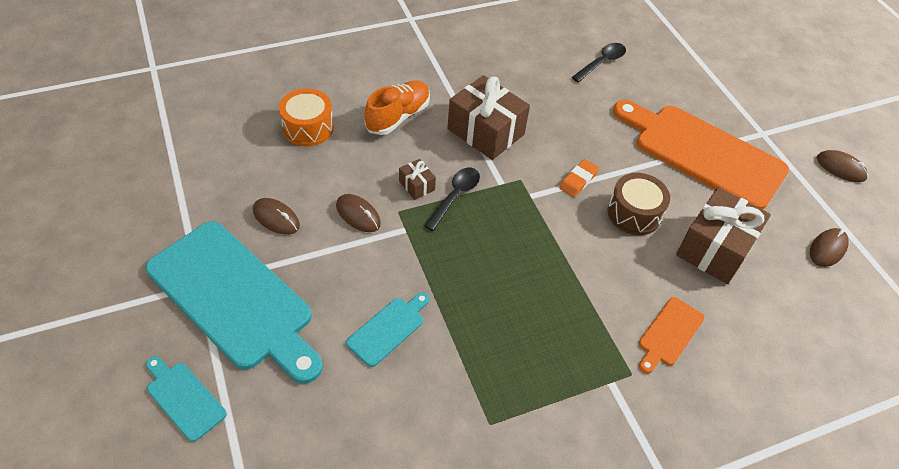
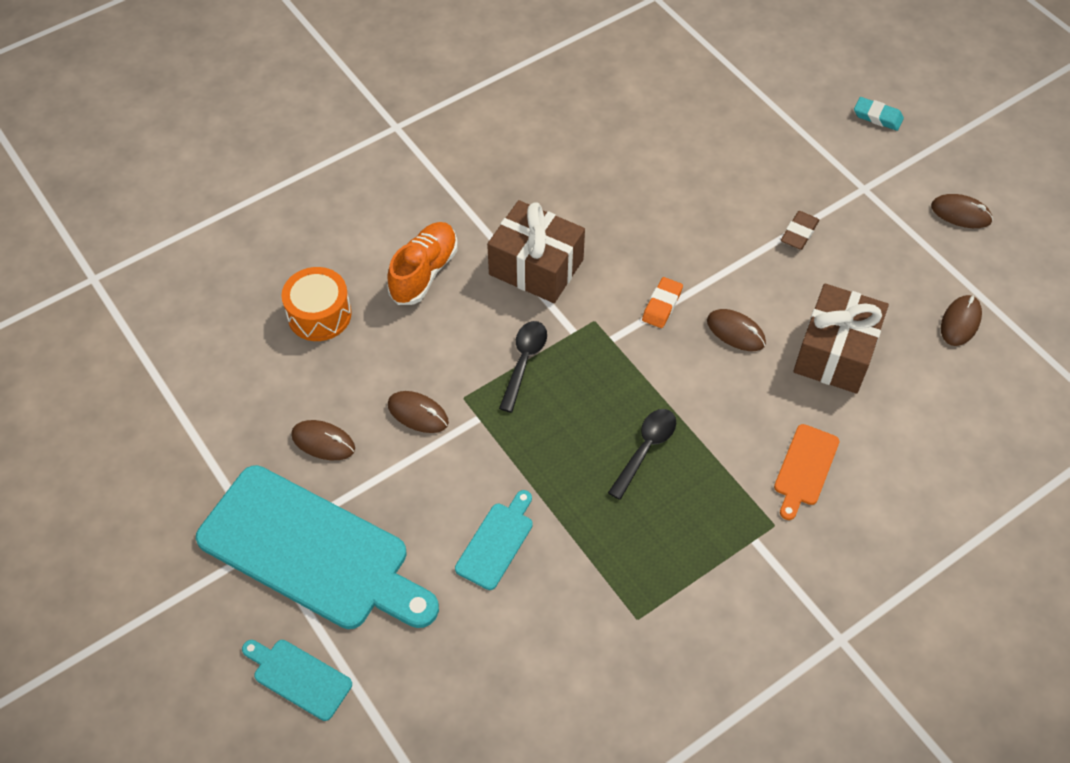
camera: 10 degrees left, 5 degrees up
brown gift [399,159,436,200] -> none
black spoon [572,43,626,82] -> black spoon moved to [608,409,676,500]
brown drum [607,173,670,235] -> brown mouse [707,309,766,351]
orange cutting board [613,100,789,210] -> brown eraser [781,211,819,250]
none -> turquoise eraser [854,97,904,131]

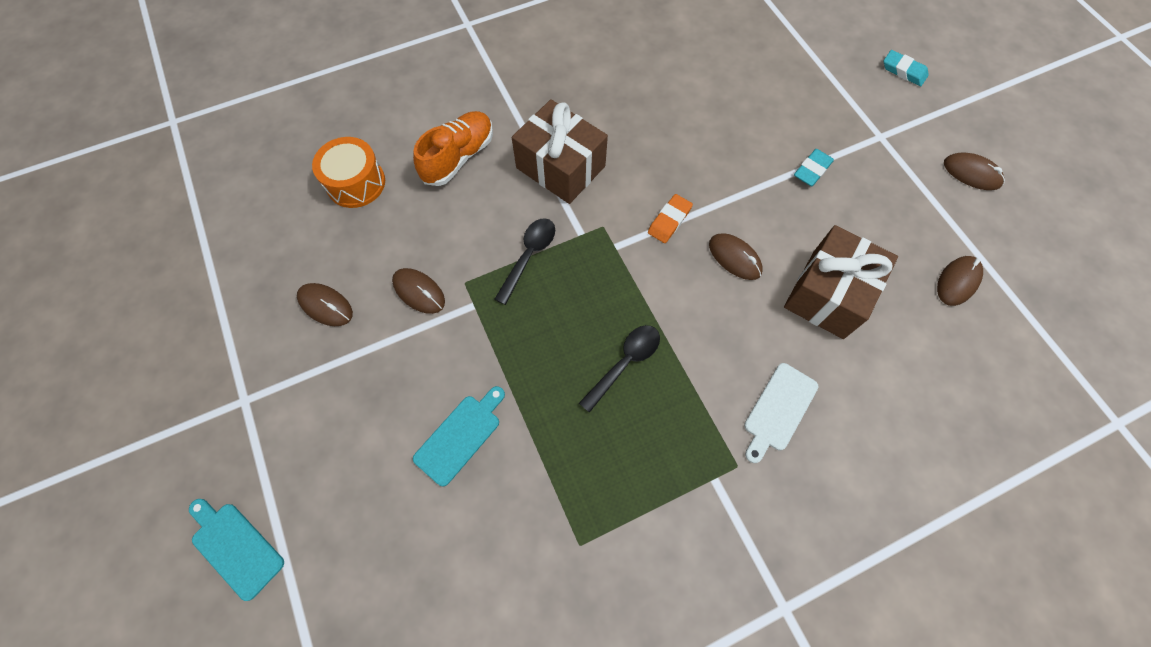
camera: 10 degrees right, 10 degrees up
turquoise cutting board [196,465,439,629] -> none
orange cutting board [774,424,839,520] -> white cutting board [744,363,818,463]
brown eraser [781,211,819,250] -> turquoise eraser [794,149,834,186]

